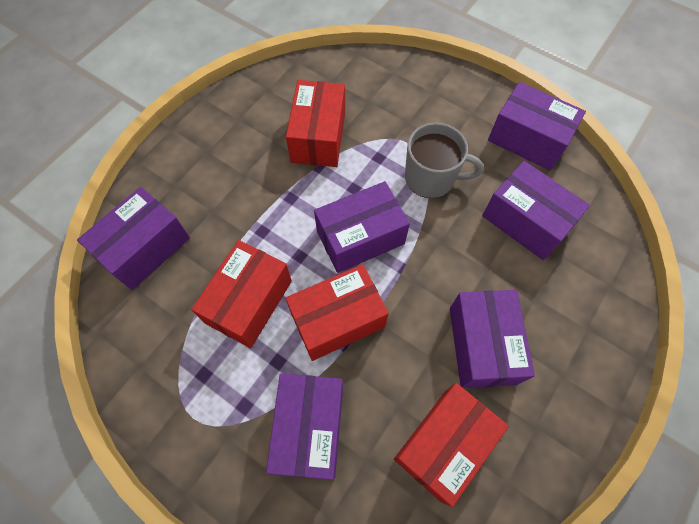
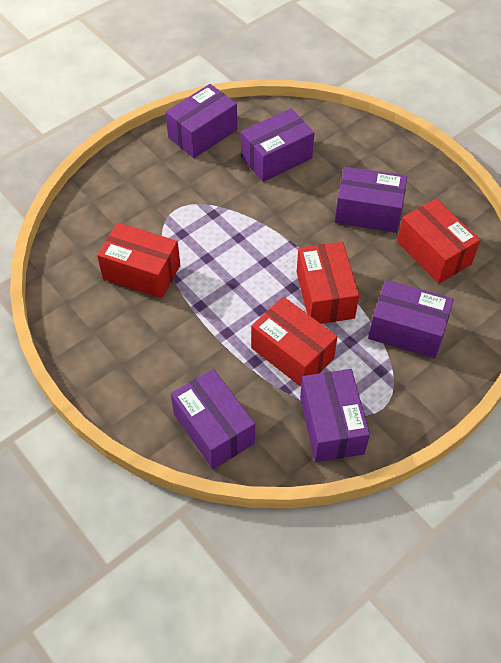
camera: 75 degrees left, 10 degrees down
purple box [314,181,410,273] -> purple box moved to [300,369,370,462]
grey mug [405,122,484,198] -> none

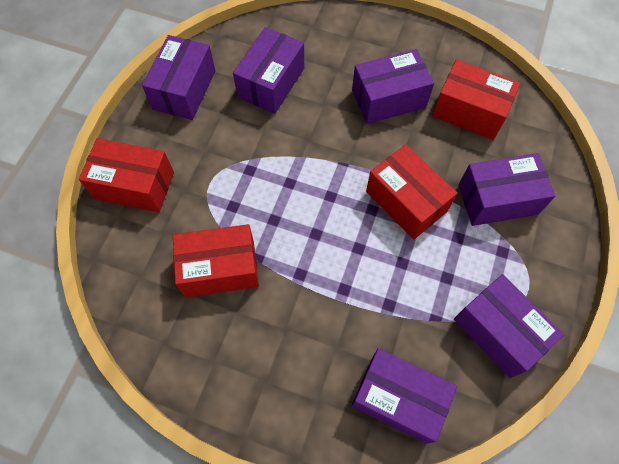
camera: 30 degrees left, 10 degrees up
red box [251,297,338,387] -> red box moved to [79,138,174,212]

